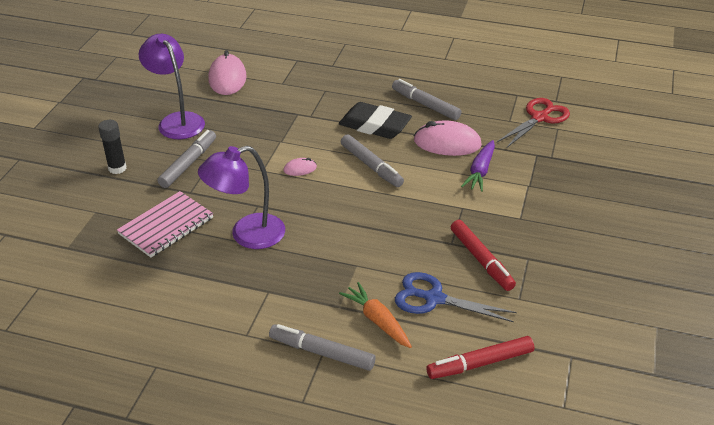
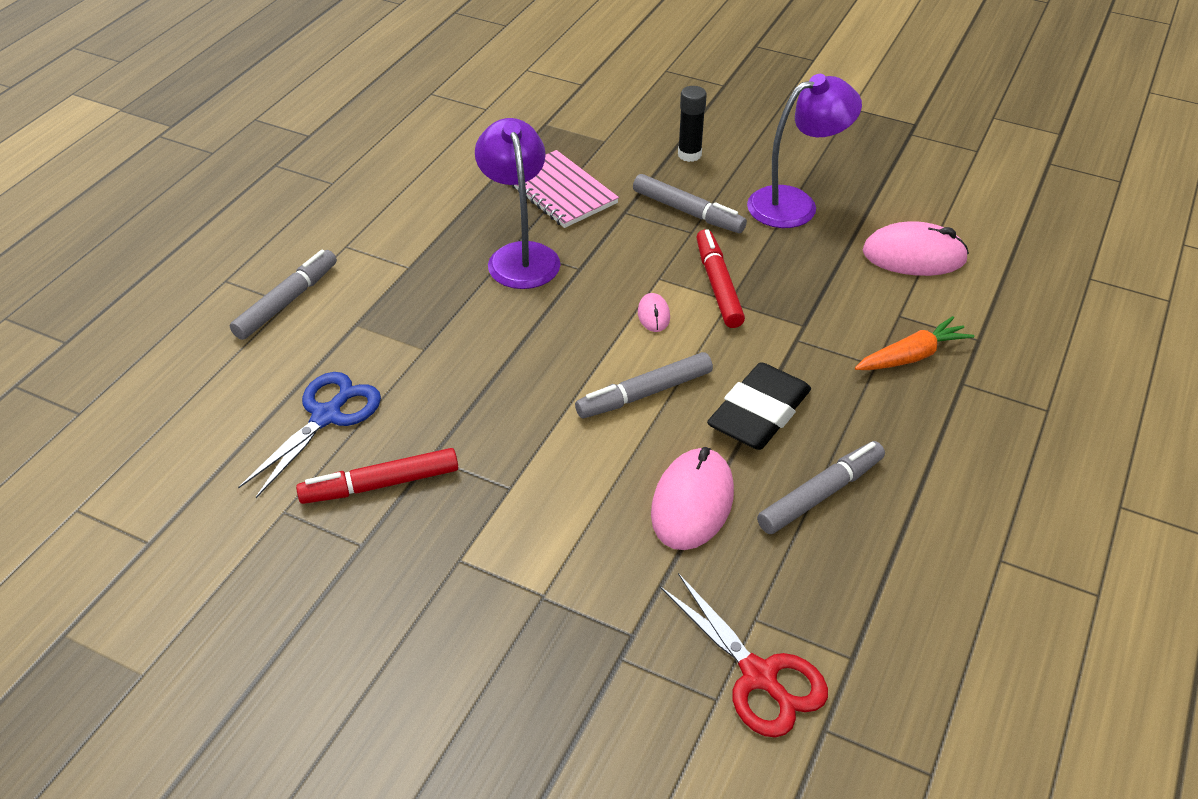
camera: 100 degrees right, 5 degrees up
orange carrot [339,282,412,348] -> orange carrot moved to [855,316,974,370]
red marker [427,336,534,379] -> red marker moved to [696,229,745,328]
purple carrot [461,140,495,192] -> none

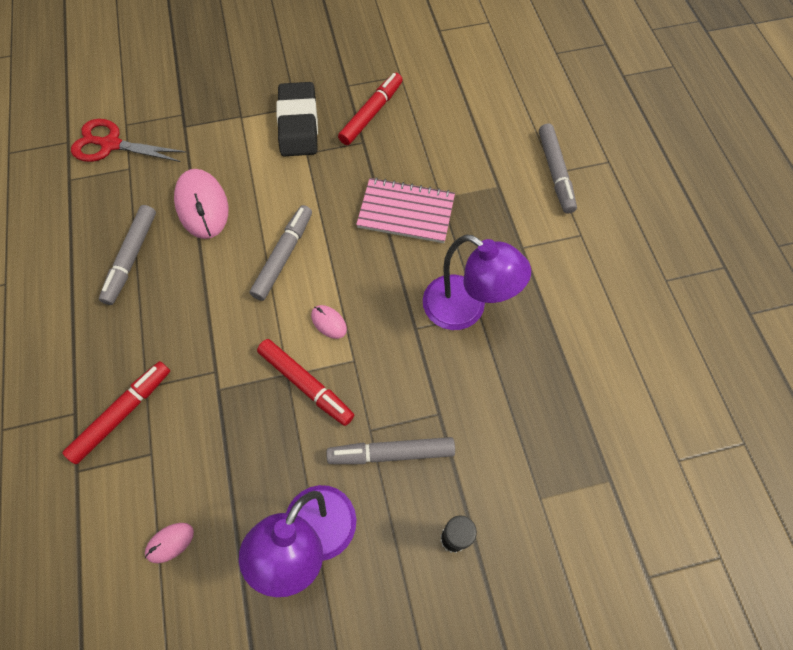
camera: 140 degrees right, 20 degrees up
blue scissors [238,372,381,498] -> none
pink notebook [512,150,619,228] -> pink notebook moved to [356,177,455,243]
black eraser [707,362,811,450] -> black eraser moved to [276,82,318,156]
orange carrot [855,316,974,370] -> red marker [63,361,170,464]
pink mouse [863,222,969,276] -> pink mouse [145,523,194,563], size x0.48

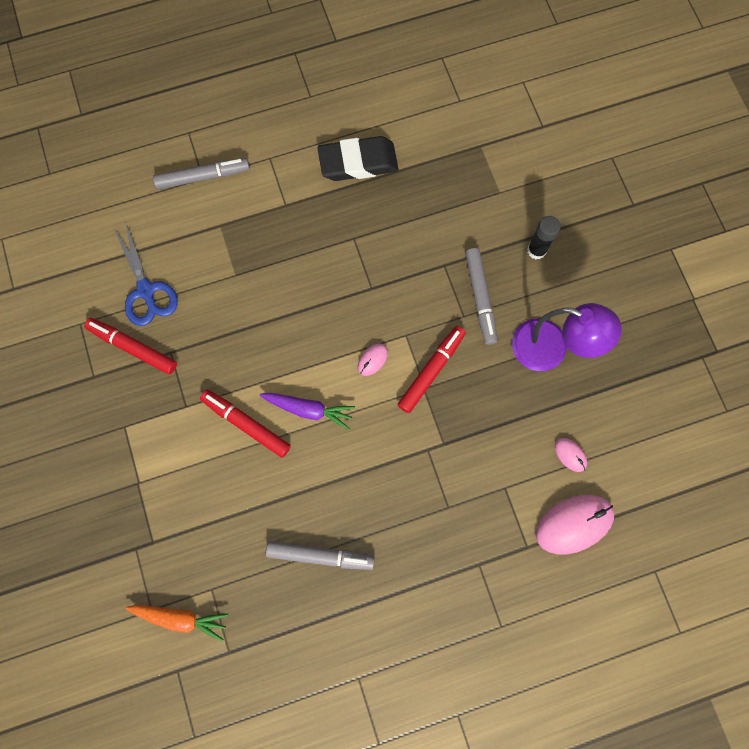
camera: 95 degrees left, 10 degrees up
red marker [63,361,170,464] -> red marker moved to [200,390,291,458]
red scissors [71,119,186,162] -> orange carrot [125,605,228,641]
pink mouse [174,169,228,239] -> pink mouse moved to [536,495,614,554]
grey marker [249,205,312,301] -> purple carrot [259,393,355,430]
black eraser [276,82,318,156] -> black eraser moved to [318,136,398,181]
pink notebook [356,177,455,243] -> none
purple lamp [423,234,531,330] -> none
none -> blue scissors [114,224,178,326]

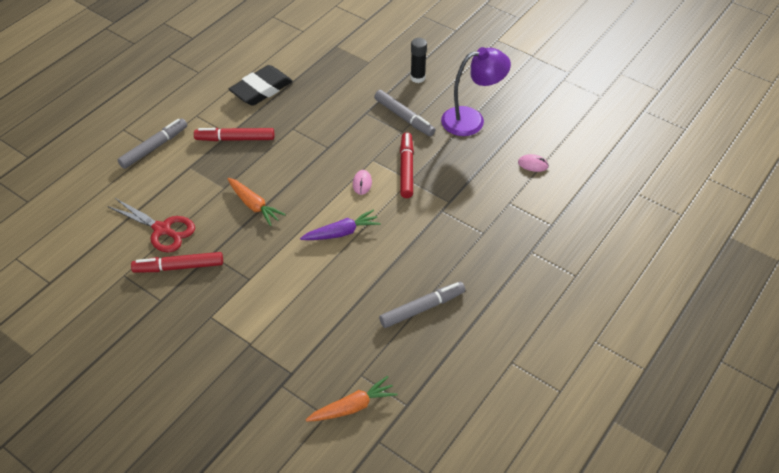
camera: 35 degrees left, 25 degrees down
blue scissors [114,224,178,326] -> red scissors [107,198,195,252]
red marker [200,390,291,458] -> red marker moved to [194,128,274,141]
pink mouse [536,495,614,554] -> none
none -> orange carrot [228,178,286,226]

